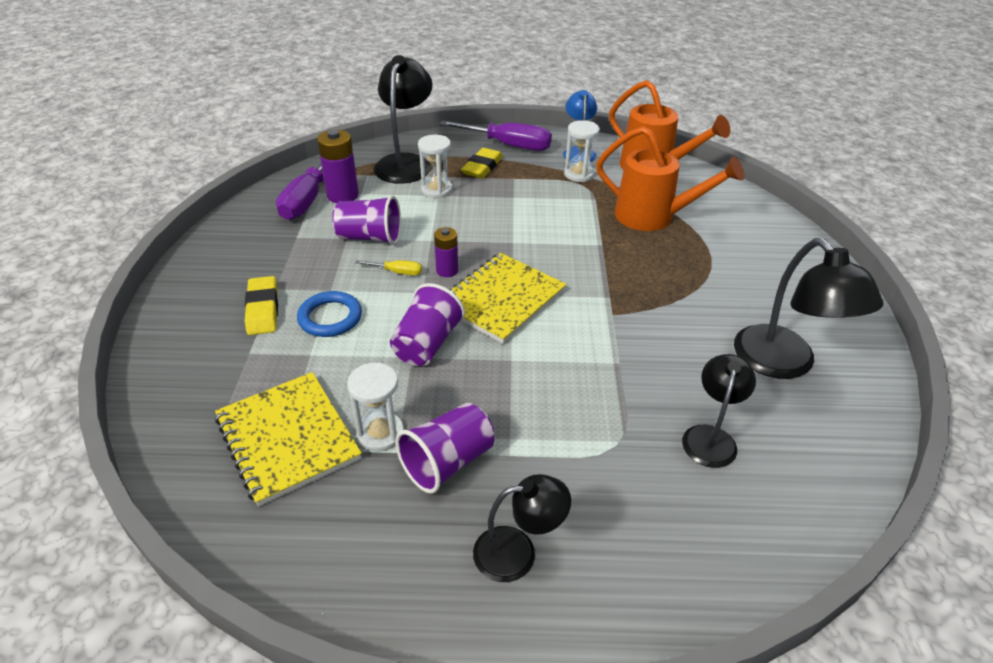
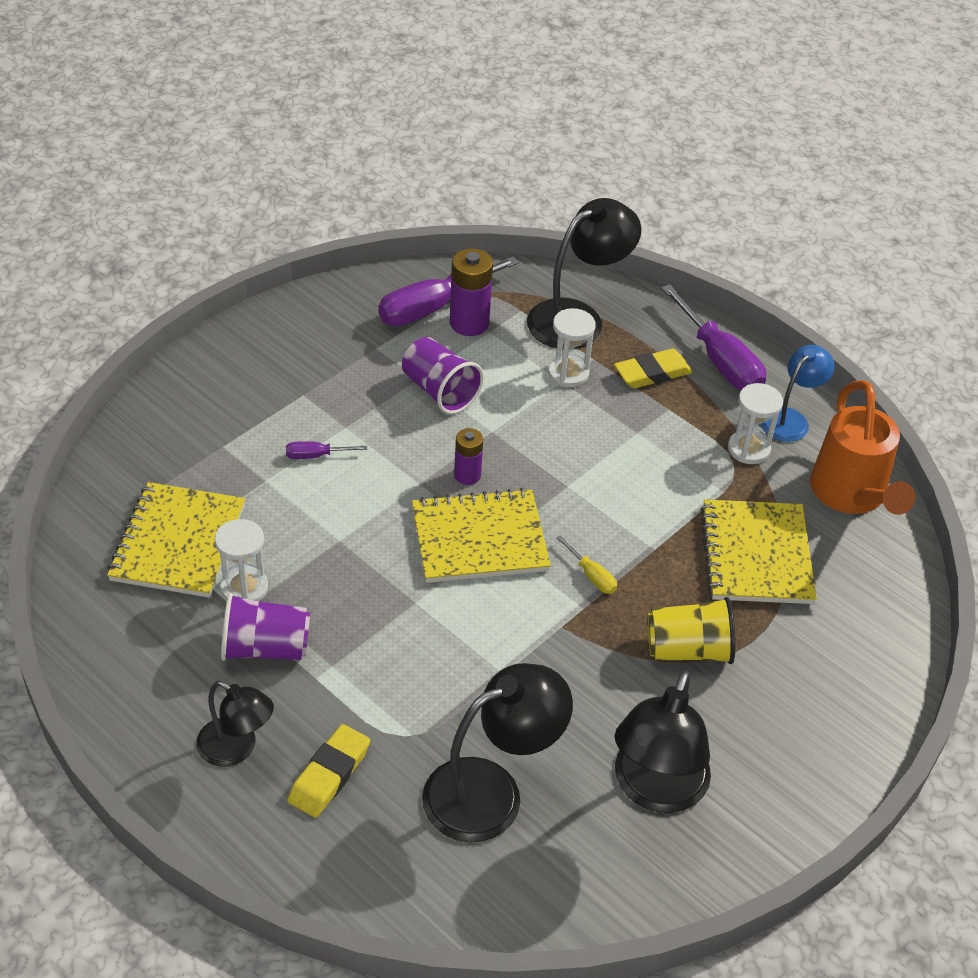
camera: 40 degrees right, 5 degrees up
yellow eraser [245,276,278,335] -> yellow eraser moved to [288,724,370,818]
blue ring [297,291,362,337] -> purple screwdriver [286,441,367,459]
yellow screwdriver [355,260,422,275] -> yellow screwdriver moved to [556,535,617,594]
purple cup [390,283,465,366] -> none
orange watering can [596,126,744,231] -> yellow notebook [700,499,817,604]
black lamp [682,354,756,468] -> black lamp [422,663,573,842], size x1.64
none -> yellow cup [647,597,735,664]

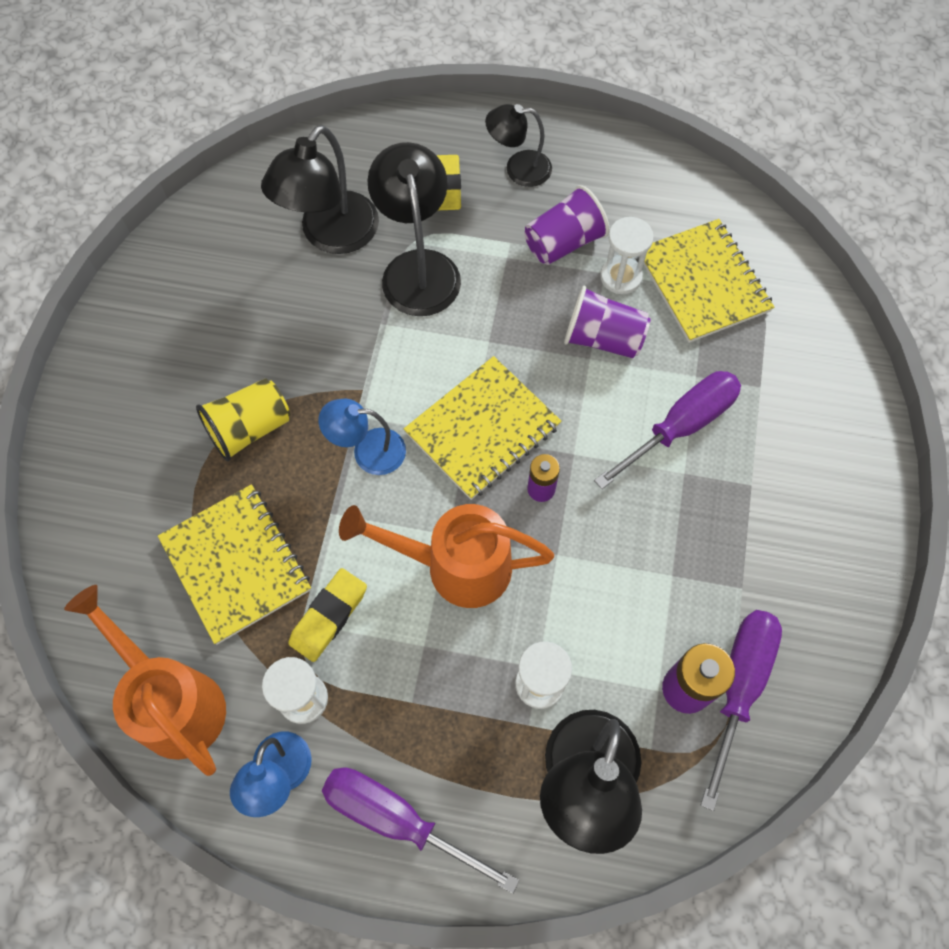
camera: 150 degrees right, 20 degrees up
purple screwdriver [286,441,367,459] -> purple screwdriver [594,371,741,489], size x2.18
purple cup [402,337,484,414] -> purple cup moved to [564,286,651,358]
yellow screwdriver [556,535,617,594] -> blue lamp [318,399,406,475]
yellow eraser [614,349,693,388] -> yellow eraser moved to [288,568,367,662]
black lamp [615,670,711,813] -> black lamp moved to [368,142,461,316]
none -> orange watering can [339,504,554,608]

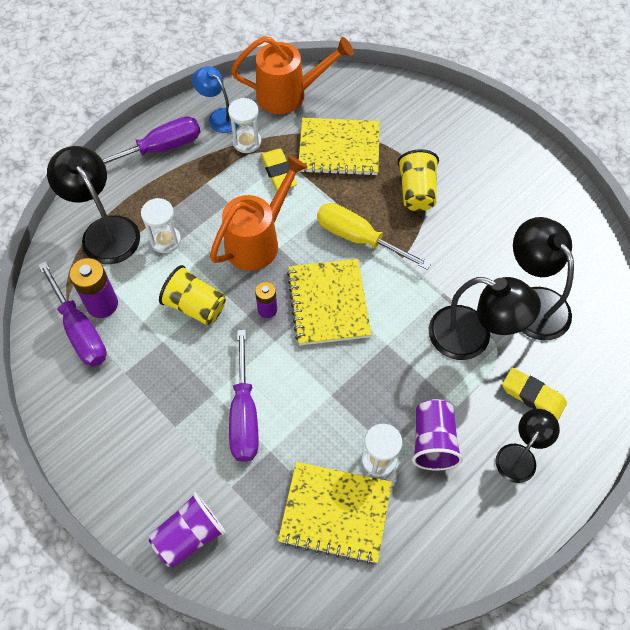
camera: 125 degrees right, 5 degrees down
blue lamp [318,399,406,475] -> yellow screwdriver [317,203,431,270]
purple cup [564,286,651,358] -> purple cup moved to [149,492,226,568]
none -> yellow cup [159,265,226,325]

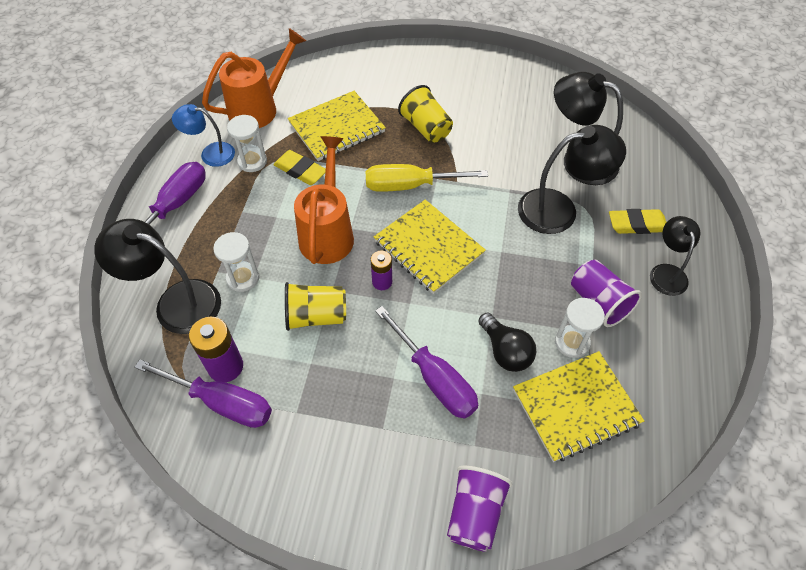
camera: 35 degrees left, 5 degrees down
none -> black light bulb [478,313,536,372]

